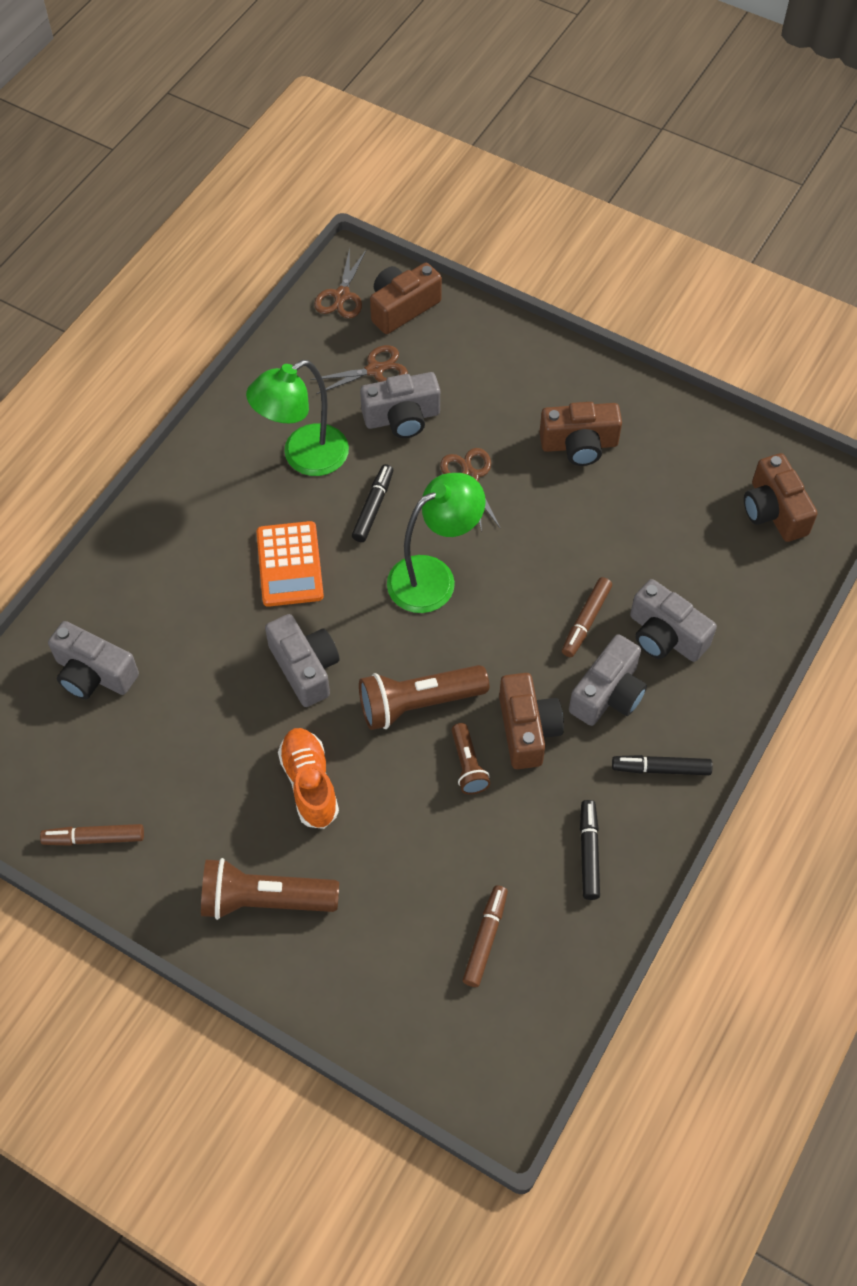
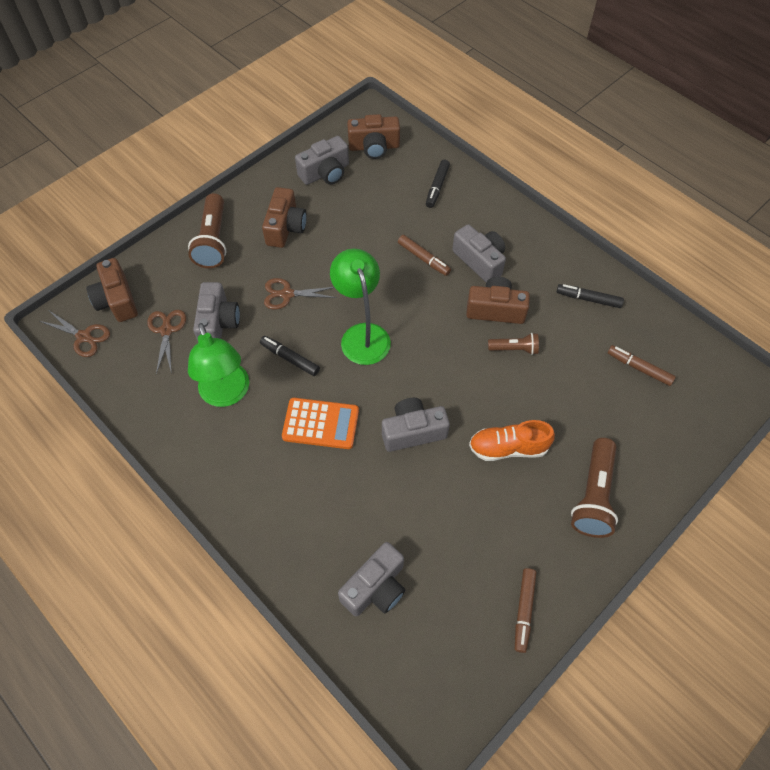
camera: 75 degrees left, 0 degrees up
brown flashlight [359,665,489,730] -> brown flashlight moved to [188,193,226,268]
black marker [612,755,713,775] -> black marker moved to [426,160,450,208]
grey camera [630,579,717,662] -> grey camera moved to [295,136,349,185]

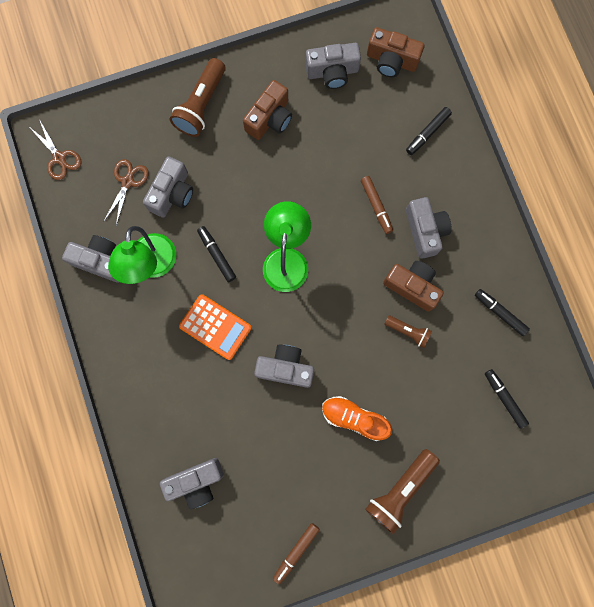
camera: 25 degrees right, 20 degrees up
brown camera [86,258,138,322] -> none
brown scissors [264,278,337,310] -> none
brown marker [607,345,676,386] -> black marker [485,369,529,429]
none -> grey camera [62,235,119,283]

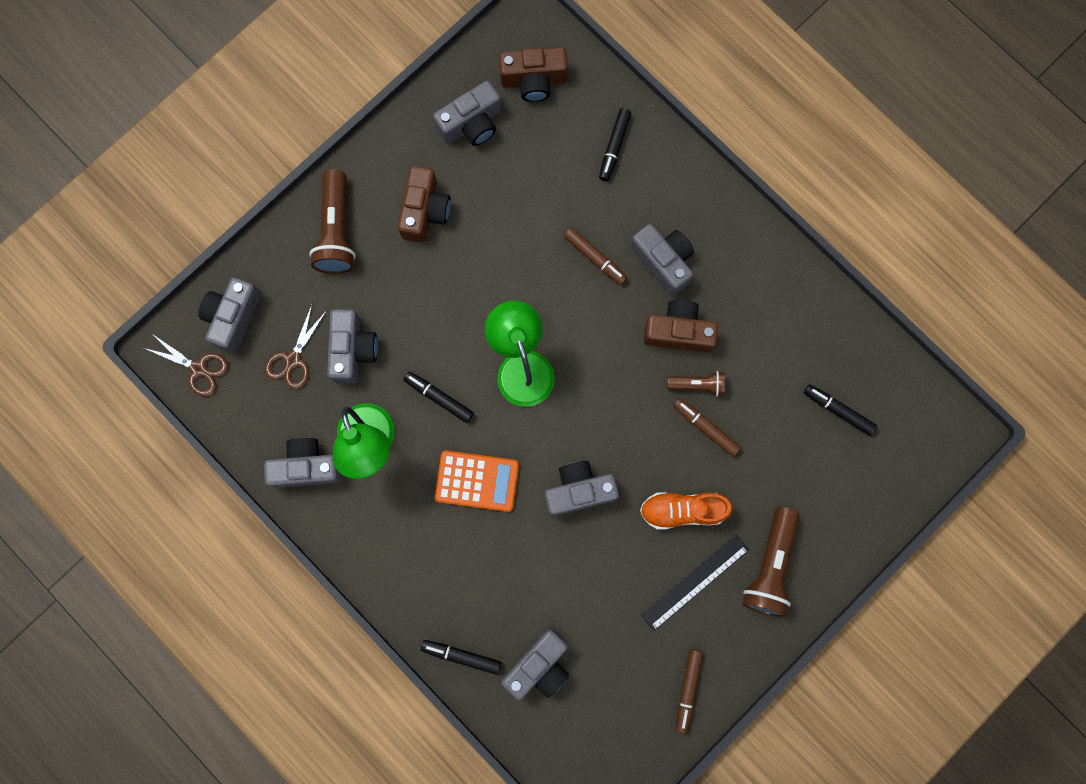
camera: 25 degrees left, 0 degrees up
brown scissors [104,159,149,226] -> brown scissors turned 150 degrees counterclockwise [265,305,327,390]
black marker [475,289,530,336] -> black marker moved to [421,640,501,675]
none -> grey camera [198,277,261,353]
none -> black ruler [641,535,749,631]
none -> brown marker [673,398,741,456]

